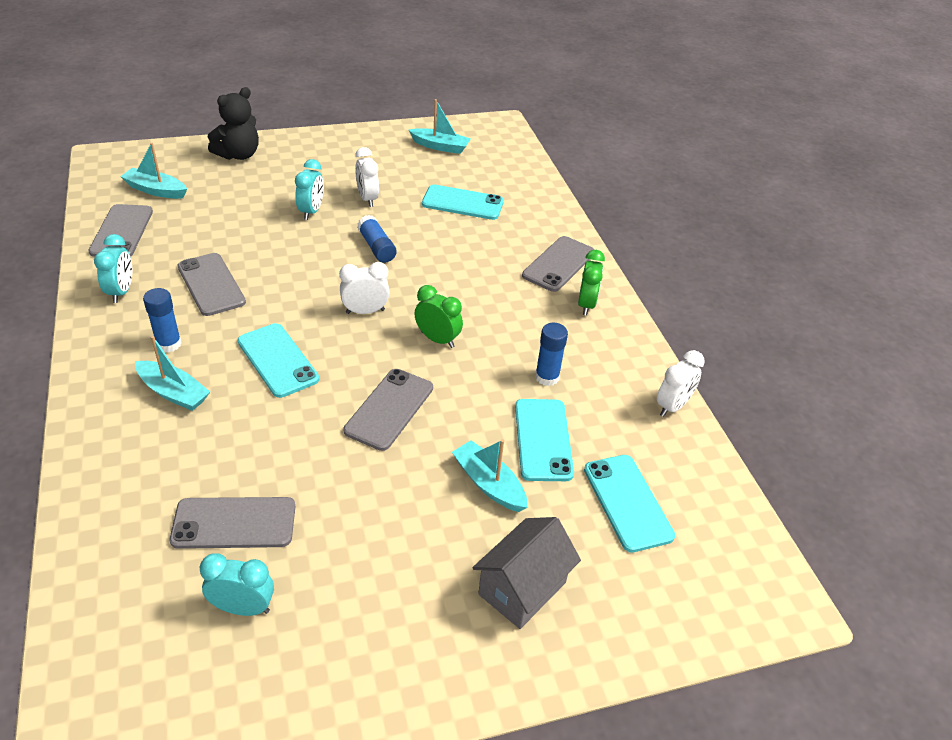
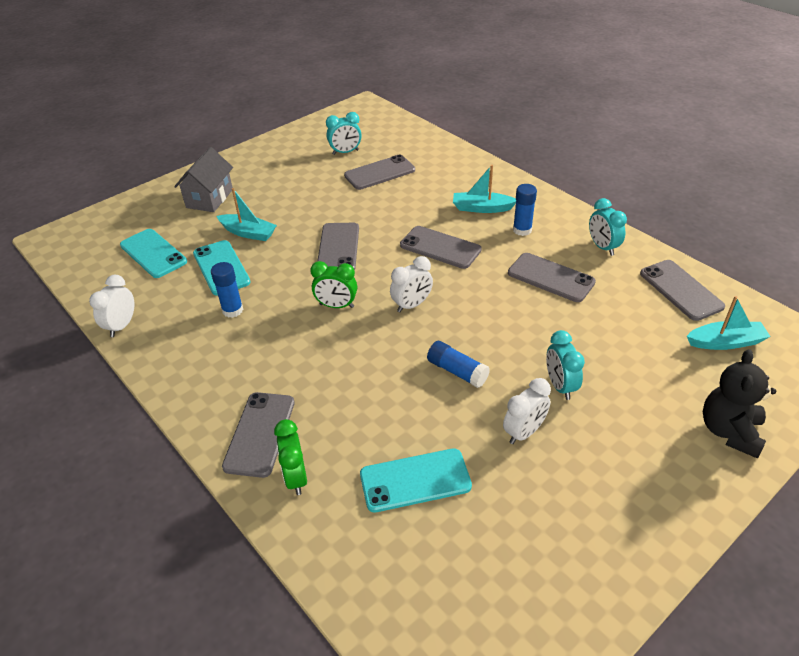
camera: 160 degrees right, 0 degrees up
turquoise phone [237,323,319,398] -> grey phone [400,226,482,269]
white clock [355,147,379,207] -> white clock turned 90 degrees clockwise [503,378,551,444]
turquoise boat [409,99,471,154] -> none
green clock [578,250,605,316] -> green clock moved to [274,419,307,495]

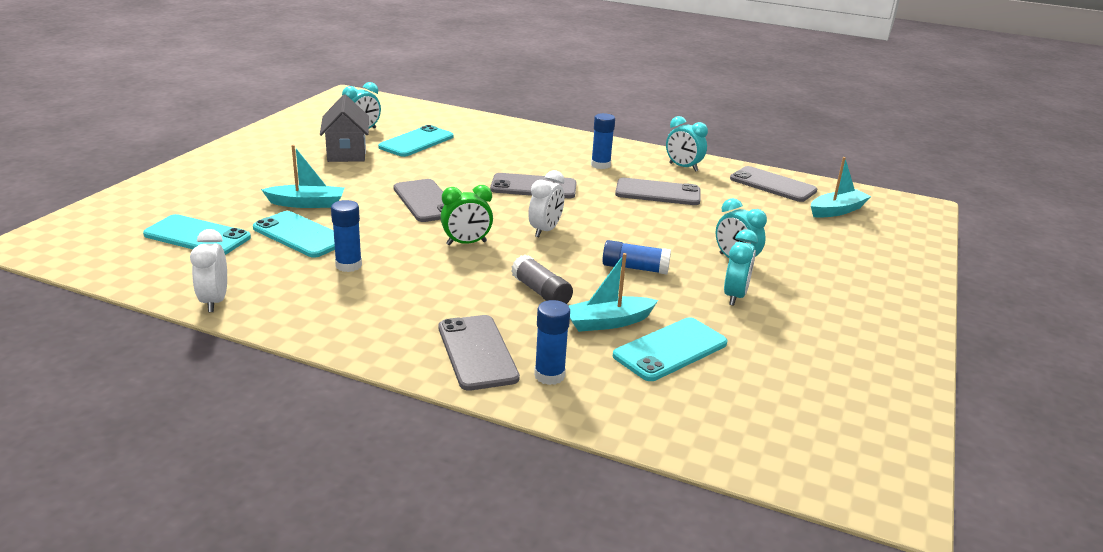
camera: 30 degrees left, 15 degrees down
grey house [174,147,233,212] -> grey house moved to [320,94,369,162]
green clock [274,419,307,495] -> blue glue stick [534,300,570,385]
grey phone [344,155,415,190] -> turquoise phone [378,125,453,157]
turquoise boat [453,165,516,213] -> turquoise boat moved to [569,253,658,332]
white clock [503,378,551,444] -> turquoise clock [724,229,758,306]
black teddy bear [703,349,776,459] -> none
none -> grey glue stick [511,255,573,304]

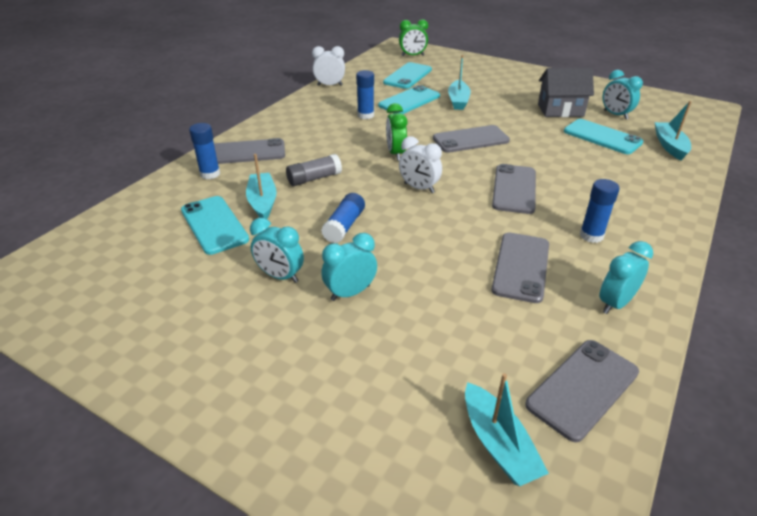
camera: 100 degrees right, 10 degrees up
none -> green clock [399,19,428,56]
none -> turquoise boat [655,101,692,160]

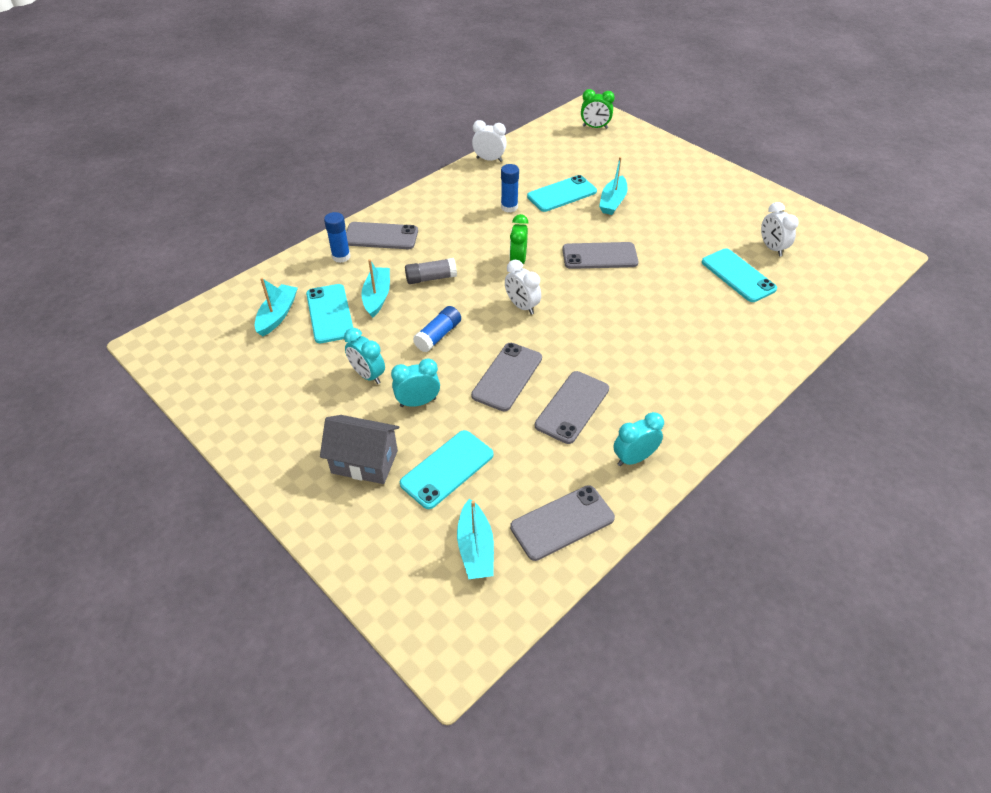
camera: 15 degrees right, 10 degrees up
turquoise phone [383,62,432,89] -> turquoise phone moved to [400,430,494,509]
grey phone [492,164,536,214] -> grey phone moved to [471,343,542,412]
grey house [538,68,594,117] -> grey house moved to [320,415,399,484]
blue glue stick [580,179,620,243] -> none
turquoise clock [603,70,643,119] -> white clock [761,202,799,257]
turquoise boat [655,101,692,160] -> turquoise boat moved to [255,278,298,336]

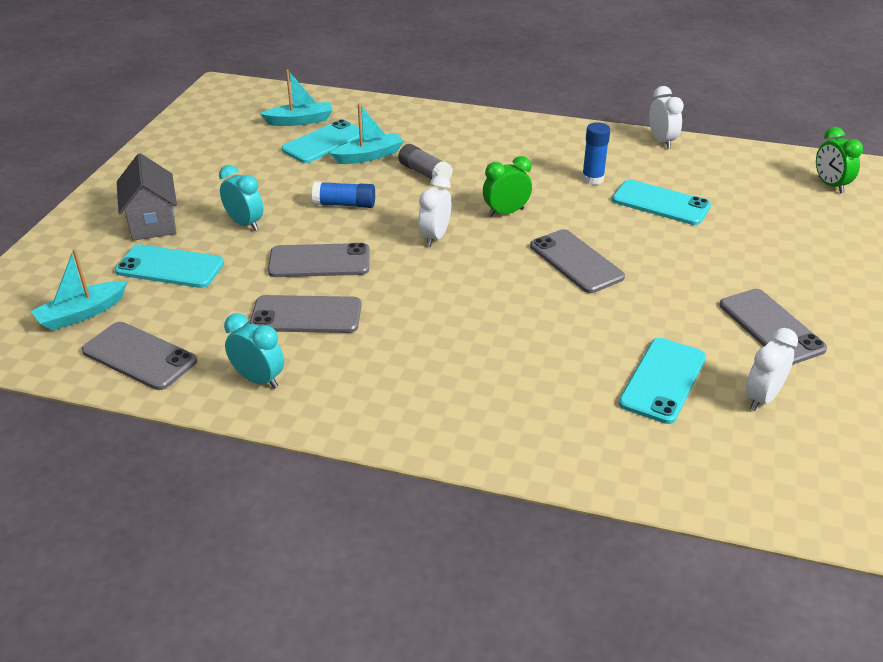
camera: 60 degrees right, 10 degrees down
blue glue stick [324,212,350,263] -> none
turquoise clock [344,328,385,384] -> none
grey phone [346,222,418,249] -> grey phone moved to [720,289,827,365]
turquoise boat [599,157,627,215] -> none

